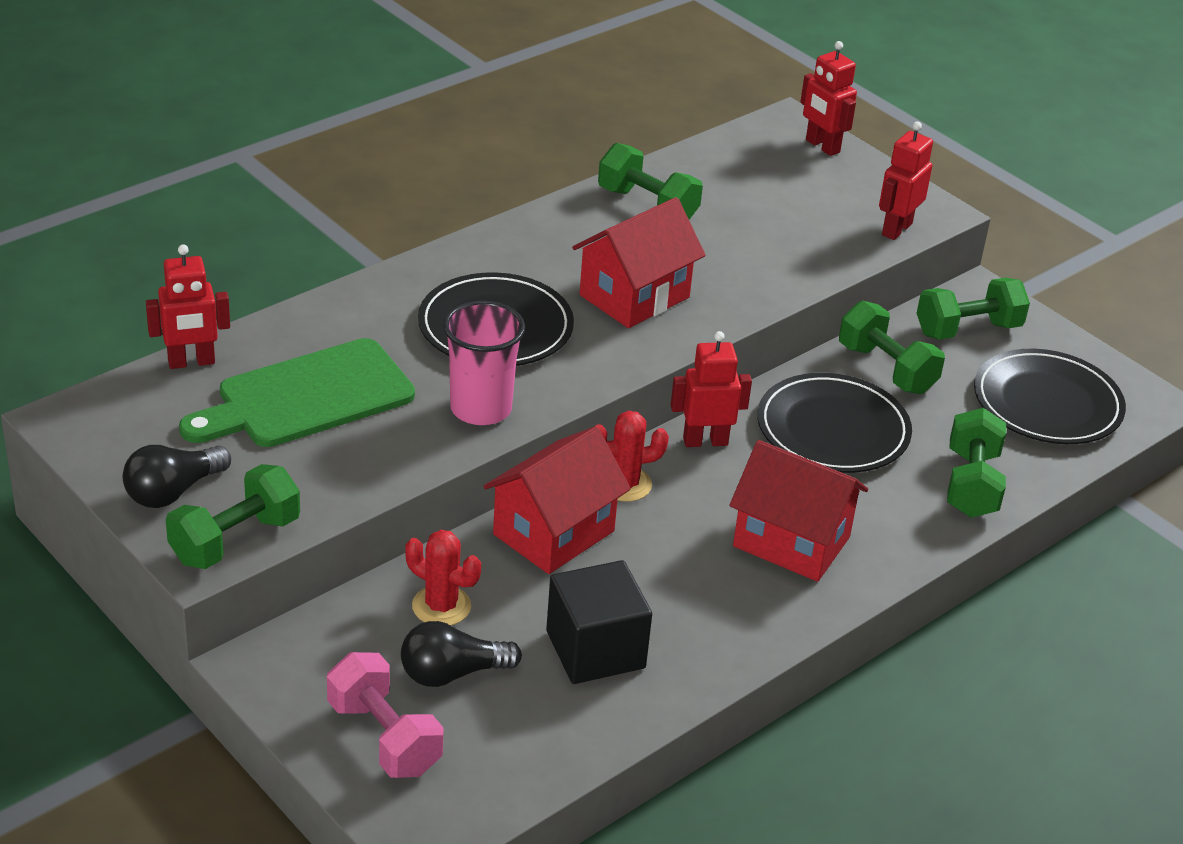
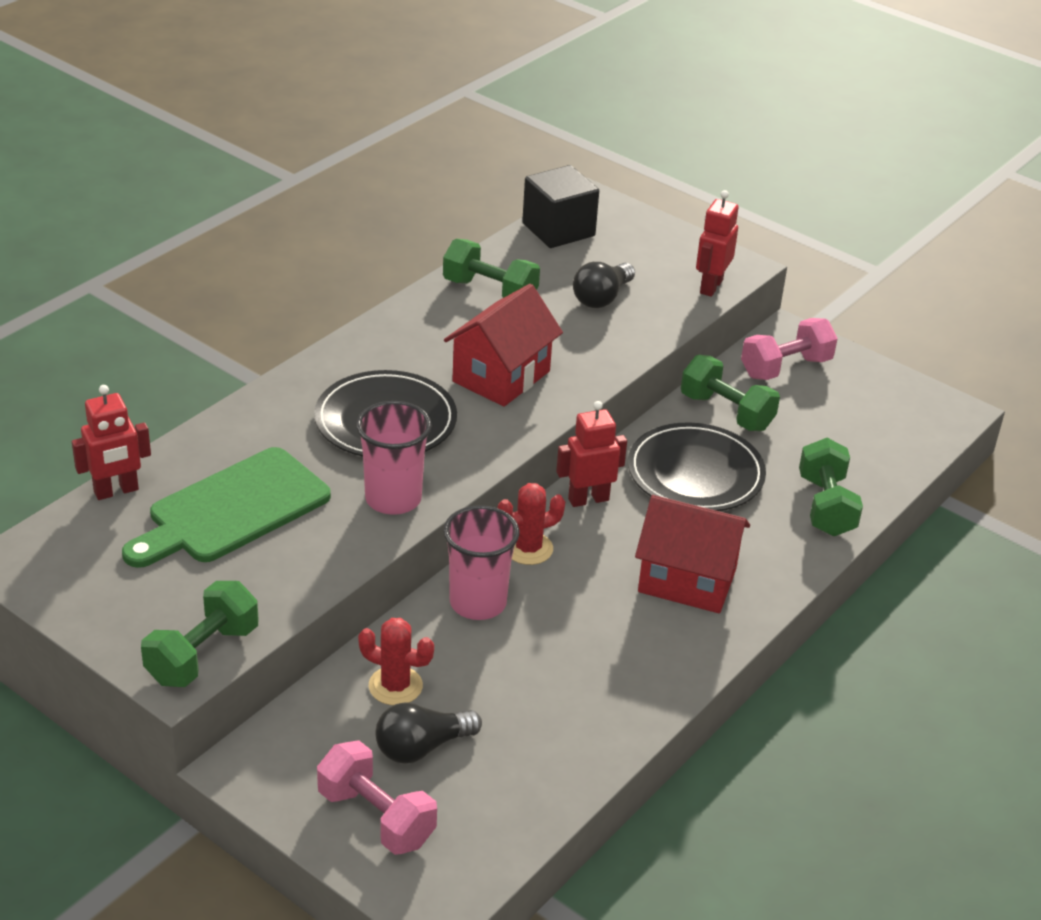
camera: 10 degrees left, 0 degrees up
black light bulb [123,445,231,508] -> black light bulb moved to [573,262,635,308]
red house [483,426,631,574] -> pink cup [443,505,520,620]
black cube [546,560,652,684] -> black cube moved to [522,165,599,248]
red robot [800,41,857,156] -> none
green dumbbell [917,278,1030,340] -> pink dumbbell [741,318,838,380]
black plate [974,349,1126,444] -> none

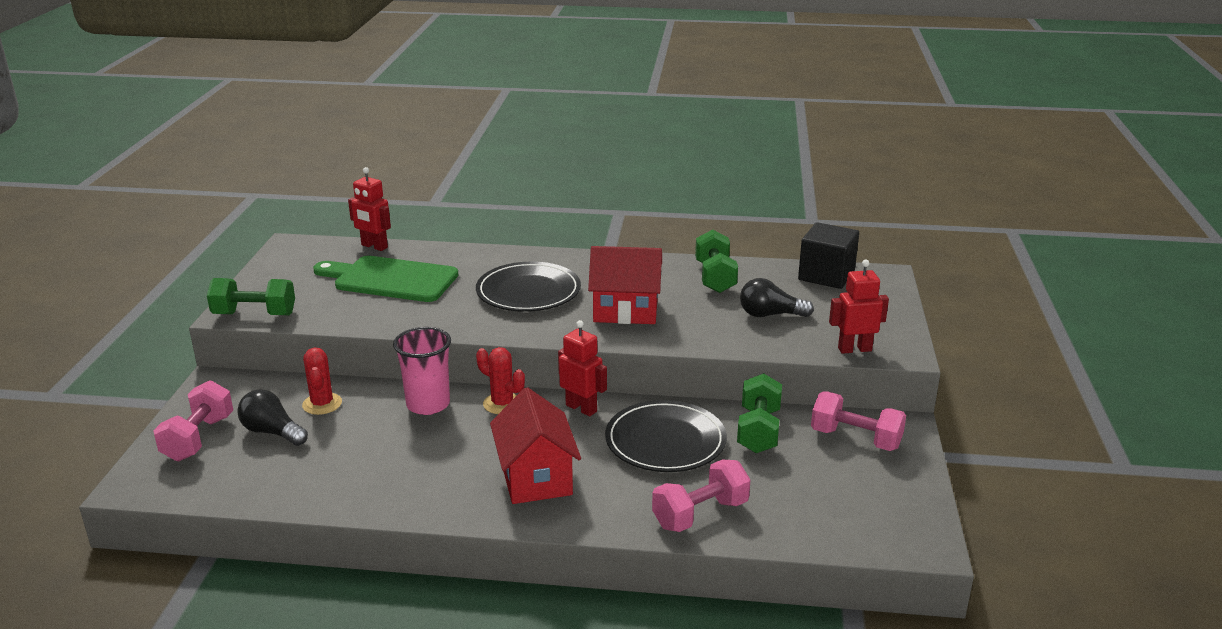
camera: 60 degrees right, 10 degrees down
pink cup [356,401,432,515] -> none
green dumbbell [799,438,863,536] -> pink dumbbell [652,459,750,532]

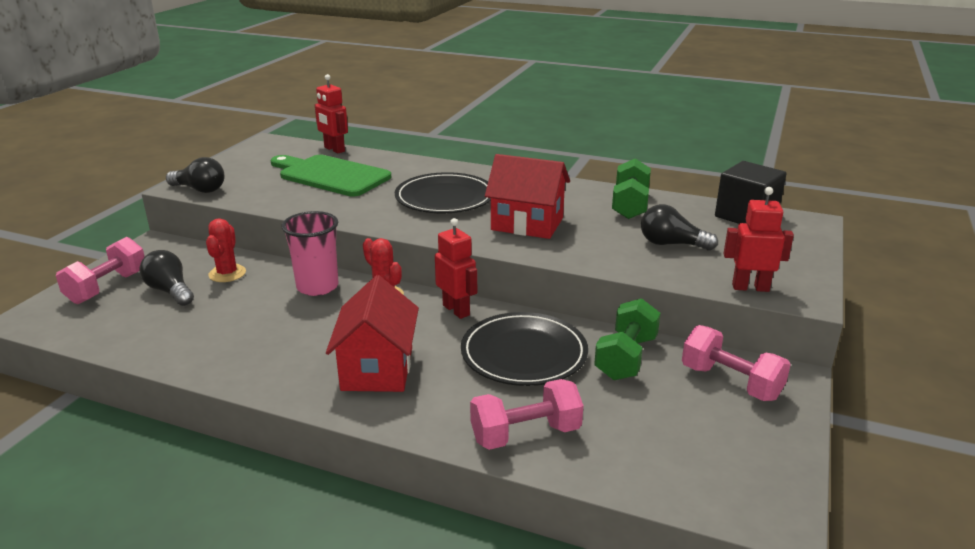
camera: 15 degrees right, 0 degrees up
green dumbbell [207,278,295,315] -> black light bulb [166,157,224,193]

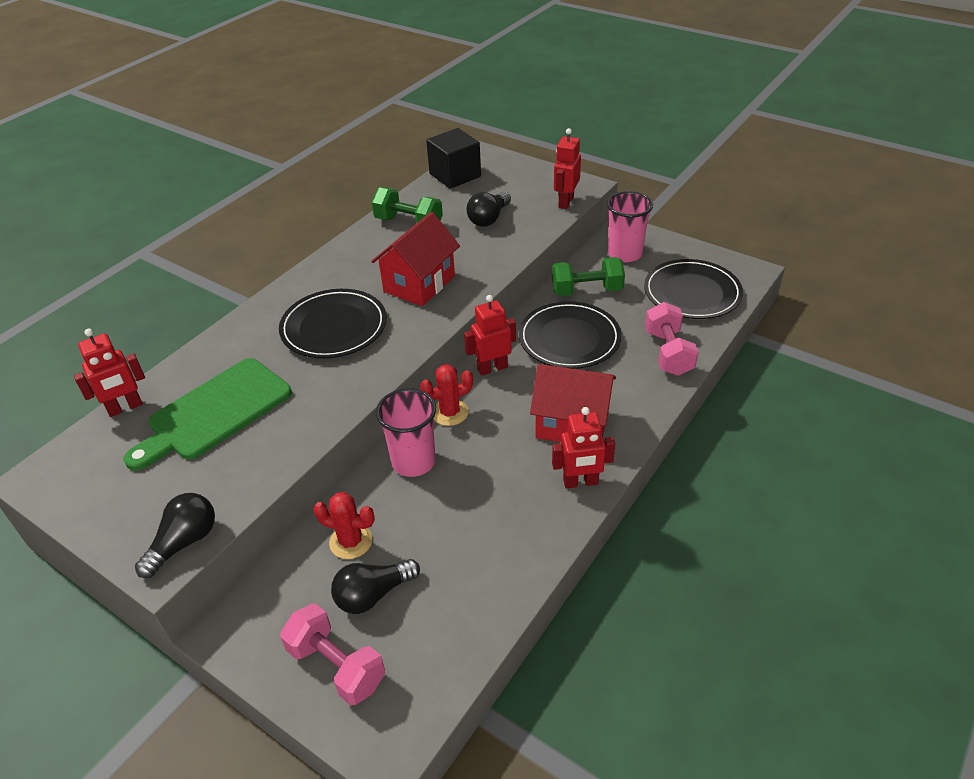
camera: 75 degrees left, 15 degrees up
green dumbbell [594,298,661,380] -> green dumbbell turned 45 degrees counterclockwise [552,257,625,296]
pink dumbbell [682,325,791,401] -> pink cup [607,191,653,262]
none -> red robot [552,407,615,489]
none -> black plate [644,259,743,319]

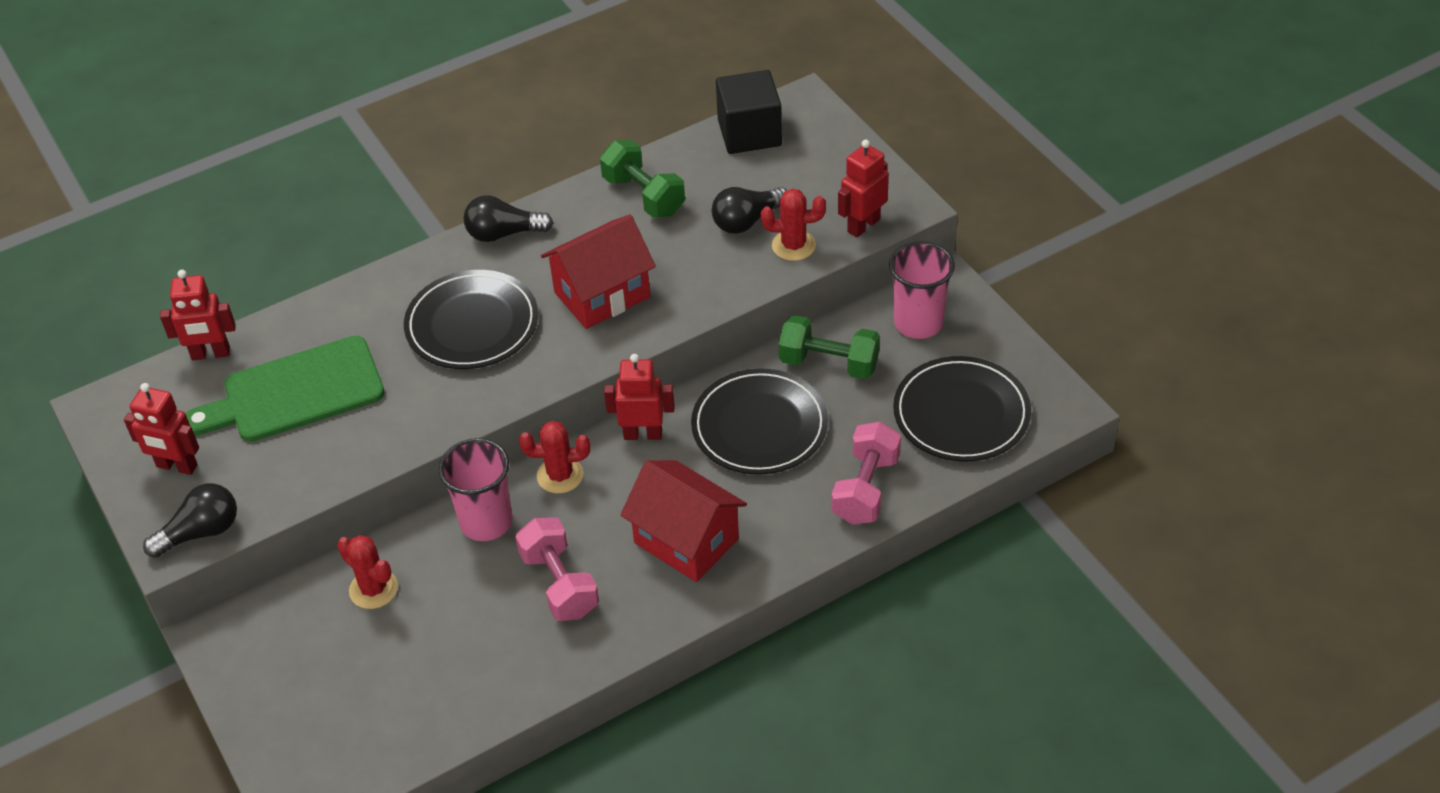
camera: 25 degrees right, 5 degrees up
pink dumbbell [280,604,385,705] -> pink dumbbell moved to [515,517,599,621]
black light bulb [331,559,420,614] -> black light bulb moved to [464,195,553,242]
red robot [552,407,615,489] -> red robot moved to [124,383,199,475]
none -> red cactus [761,188,826,261]

